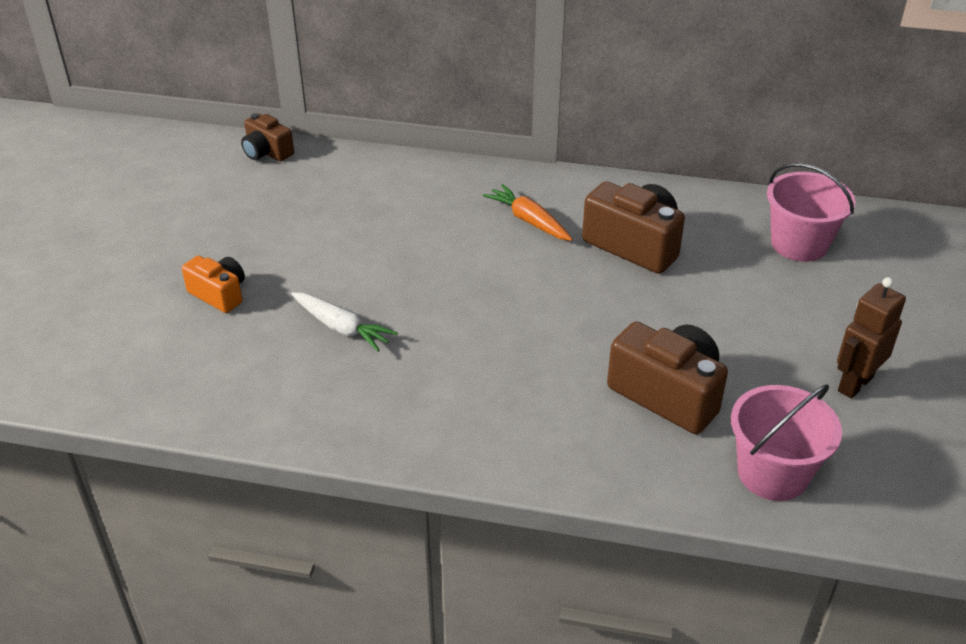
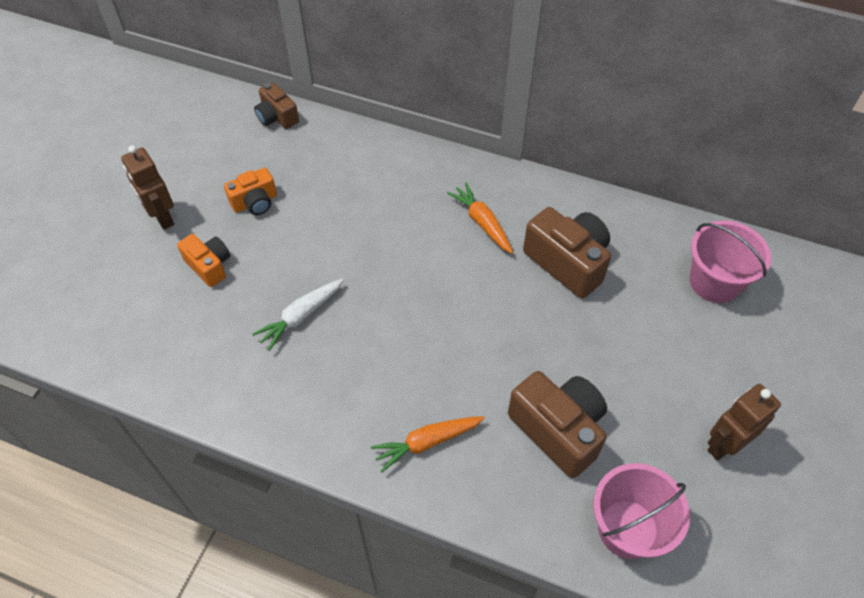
camera: 10 degrees right, 15 degrees up
white carrot [291,292,398,352] -> white carrot turned 90 degrees clockwise [252,279,343,351]
none -> brown robot [121,145,174,230]
none -> orange camera [224,168,277,215]
none -> orange carrot [371,416,485,473]

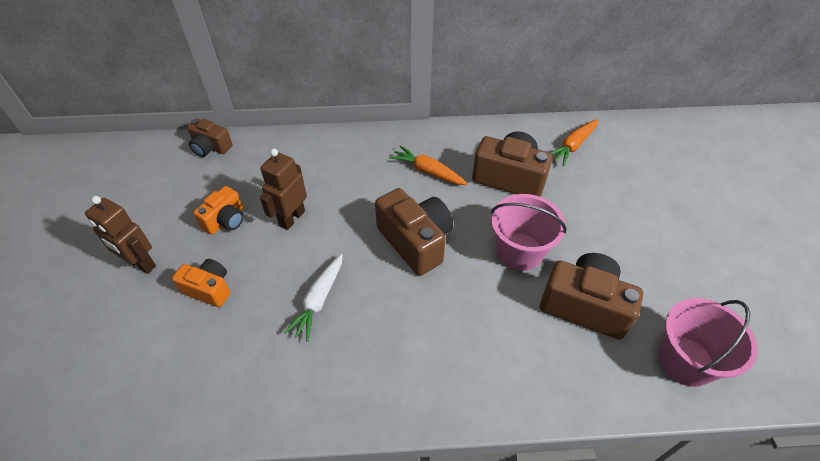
camera: 25 degrees left, 5 degrees down
orange carrot [371,416,485,473] -> orange carrot moved to [551,119,599,166]
pink bucket [690,220,771,303] -> pink bucket moved to [491,194,567,271]
brown robot [708,384,781,461] -> brown robot moved to [260,149,307,230]
none -> brown camera [375,188,453,276]

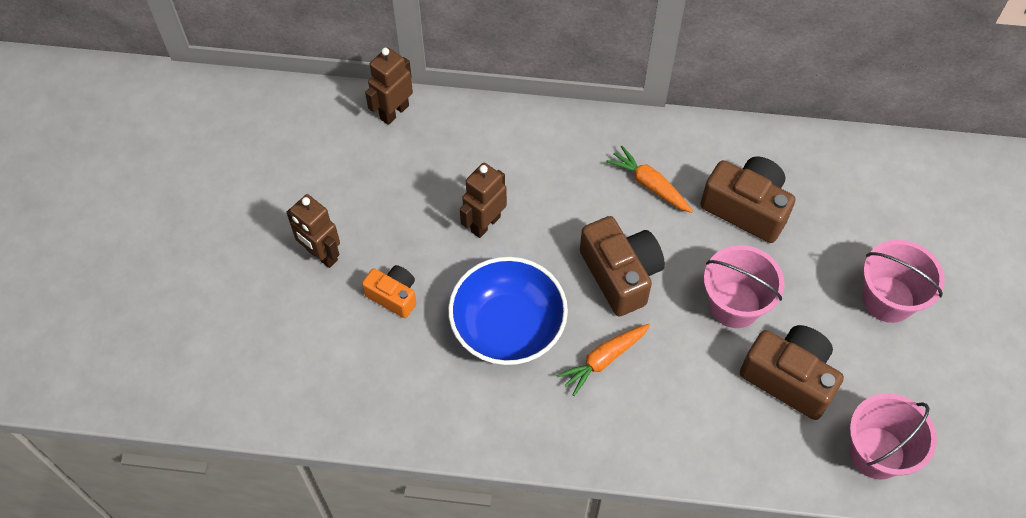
camera: 10 degrees right, 10 degrees up
brown camera [187,118,233,157] -> brown robot [365,47,413,125]
orange camera [193,186,244,235] -> none
white carrot [284,254,343,341] -> blue bowl [448,257,568,365]
orange carrot [551,119,599,166] -> orange carrot moved to [557,324,650,396]
none -> pink bucket [863,240,945,323]

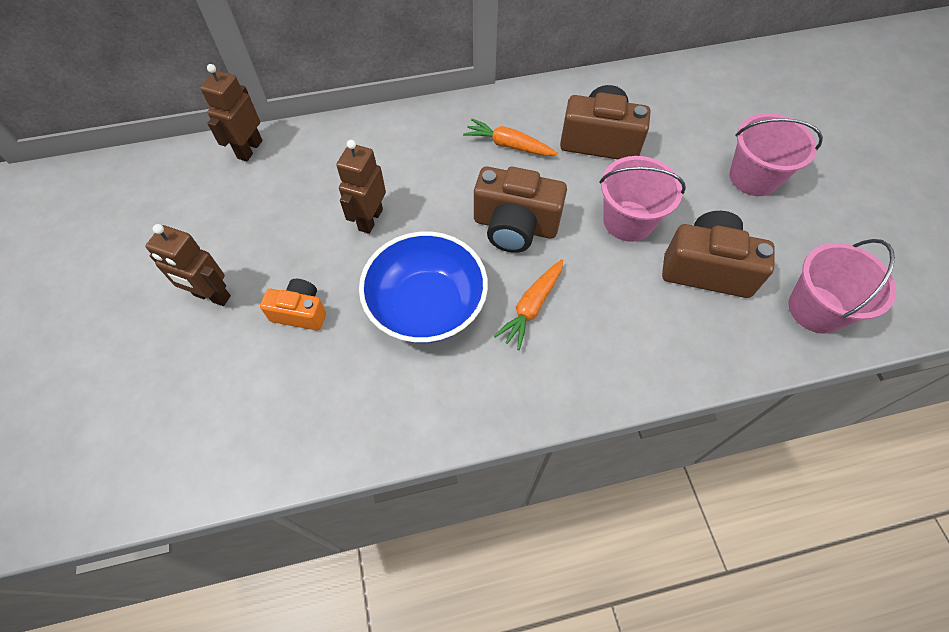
camera: 20 degrees left, 0 degrees up
brown camera [580,216,665,316] -> brown camera turned 150 degrees clockwise [474,167,567,253]

